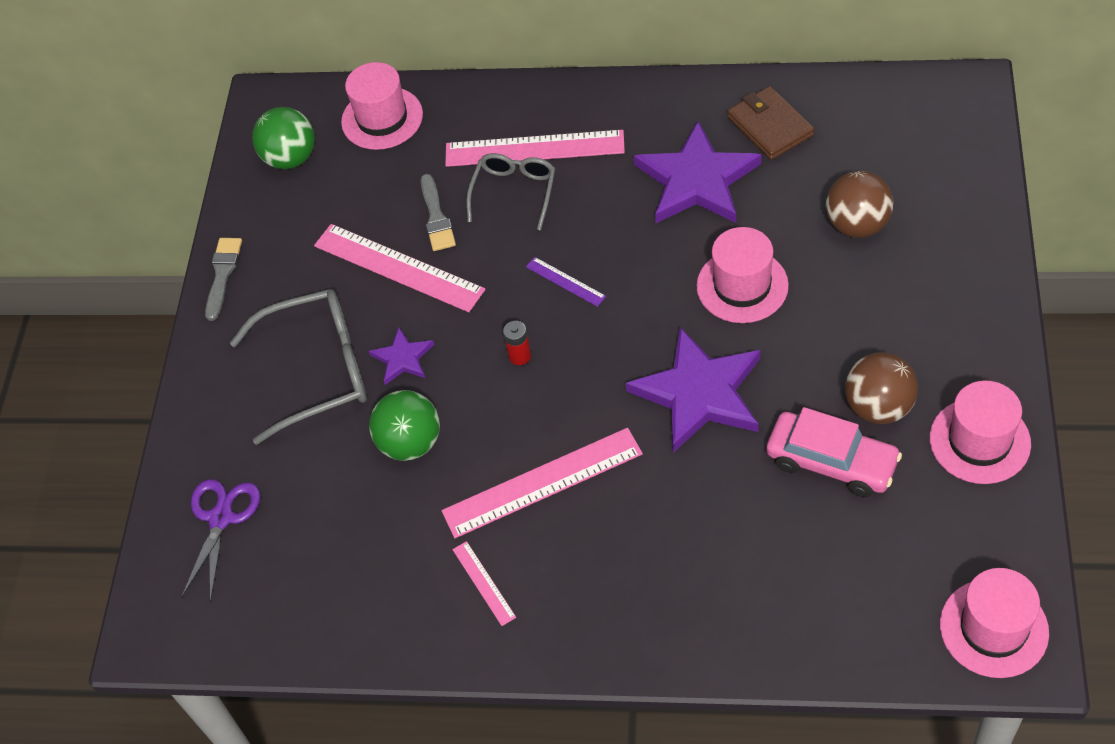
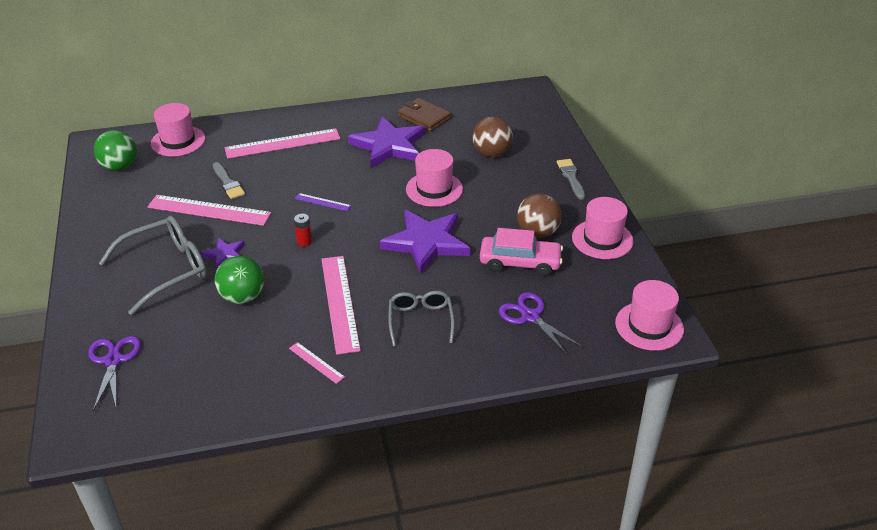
camera: 25 degrees left, 15 degrees down
grey brush [205,238,242,321] -> grey brush moved to [557,159,585,199]
pink ruler [441,428,643,538] -> pink ruler turned 60 degrees counterclockwise [321,256,361,355]
grey glasses [466,153,555,230] -> grey glasses moved to [388,291,455,347]
none -> purple scissors [499,292,583,356]

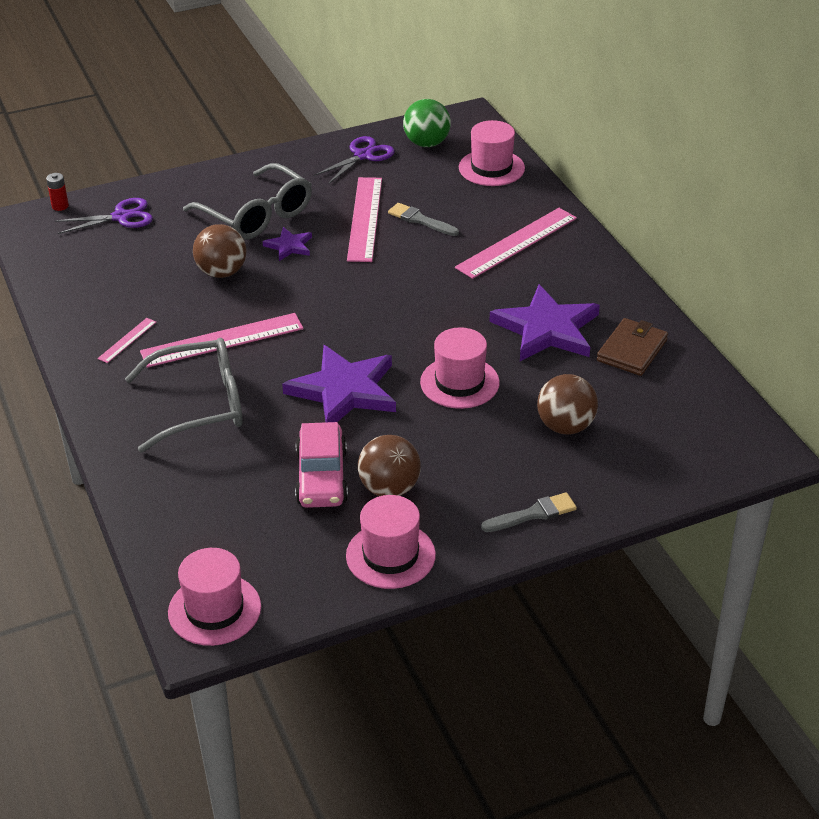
camera: 80 degrees right, 0 degrees up
grey brush [213,162,245,199] -> grey brush turned 75 degrees clockwise [388,203,459,236]
green ball [215,256,264,304] -> brown ball [193,224,246,278]
pink ruler [225,128,340,159] -> pink ruler turned 75 degrees clockwise [455,208,577,279]
red battery [294,214,312,247] -> red battery moved to [46,173,69,211]
purple ruler [295,193,351,211] -> none
grey glasses [388,291,455,347] -> grey glasses [125,338,243,453], size x1.62
purple scissors [499,292,583,356] -> purple scissors moved to [314,136,395,184]

